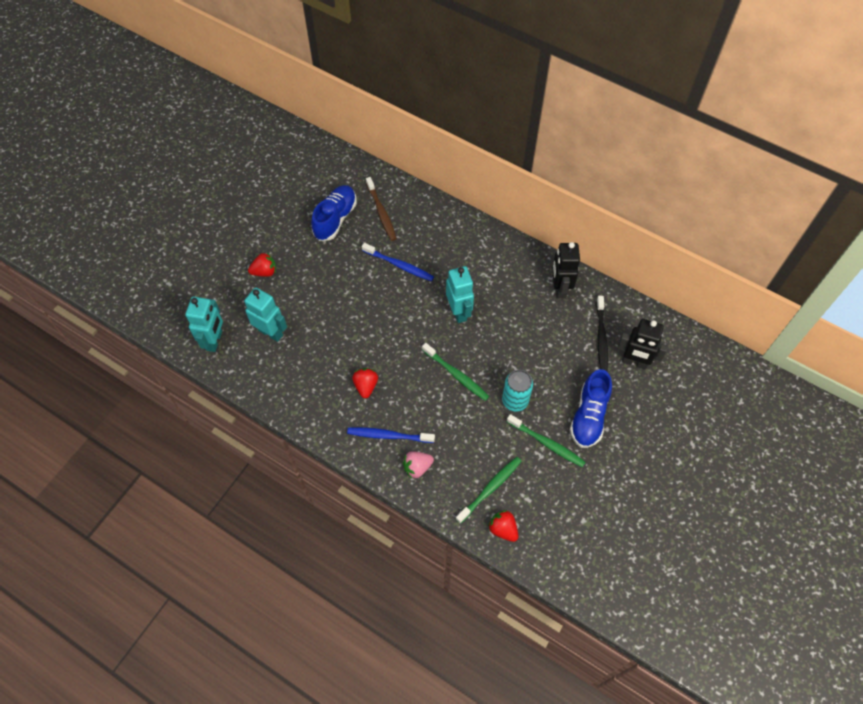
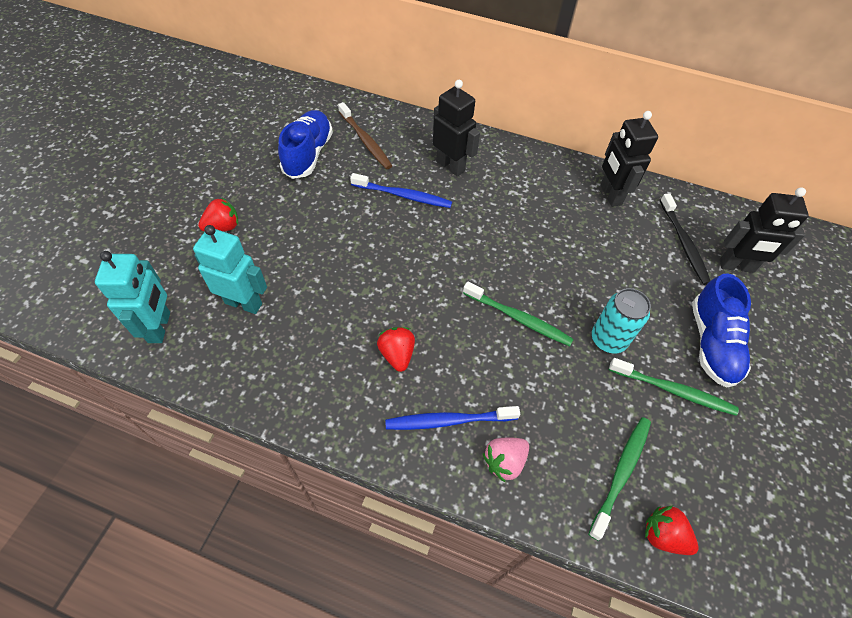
camera: 15 degrees left, 5 degrees down
turquoise robot [446,266,474,323] -> none
none -> black robot [433,80,480,177]

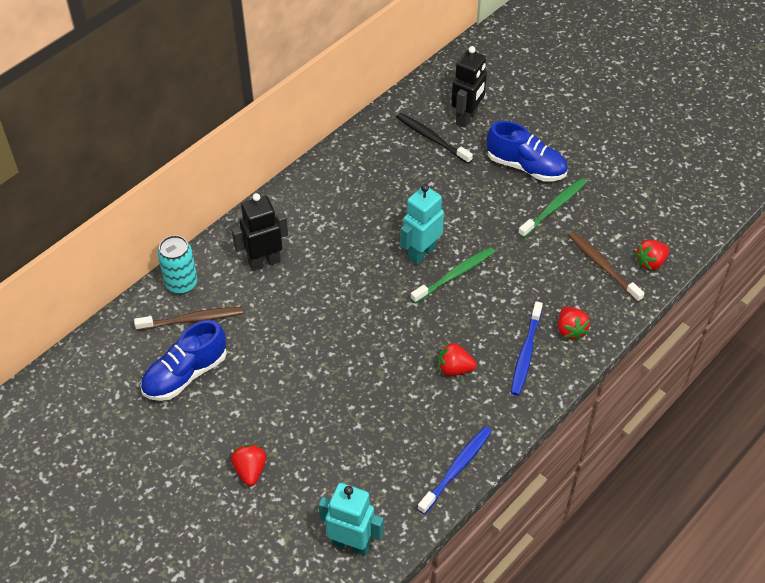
camera: 65 degrees left, 5 degrees down
turquoise robot [193,225,267,314] -> turquoise robot moved to [400,184,444,265]
blue shoe [278,110,333,179] -> blue shoe turned 75 degrees counterclockwise [140,320,227,401]
blue toothbrush [350,173,452,208] -> blue toothbrush moved to [418,426,492,514]
pink strawberry [483,437,529,482] -> red strawberry [558,306,590,341]
green toothbrush [588,417,651,541] -> brown toothbrush [568,231,644,302]
turquoise can [592,288,651,353] -> turquoise can moved to [158,235,197,294]
black robot [600,111,658,207] -> none
black toothbrush [660,193,711,285] -> black toothbrush turned 150 degrees counterclockwise [396,113,473,164]

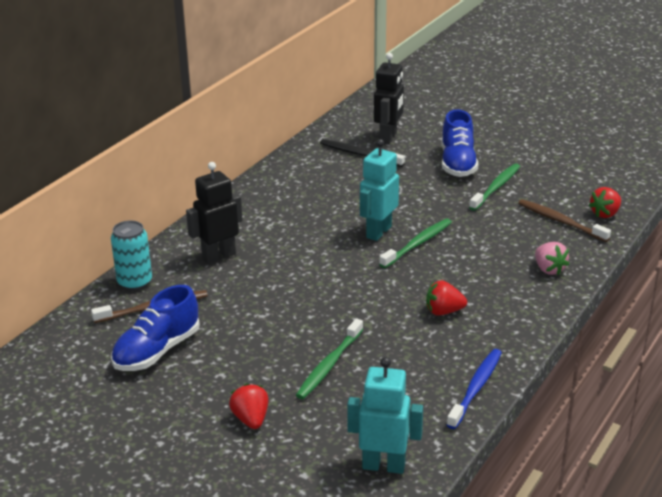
camera: 10 degrees left, 20 degrees down
blue shoe [486,121,568,182] -> blue shoe turned 75 degrees clockwise [442,109,478,177]
blue toothbrush [511,301,543,396] -> none
red strawberry [558,306,590,341] -> pink strawberry [535,242,569,275]
none -> green toothbrush [296,318,363,399]

